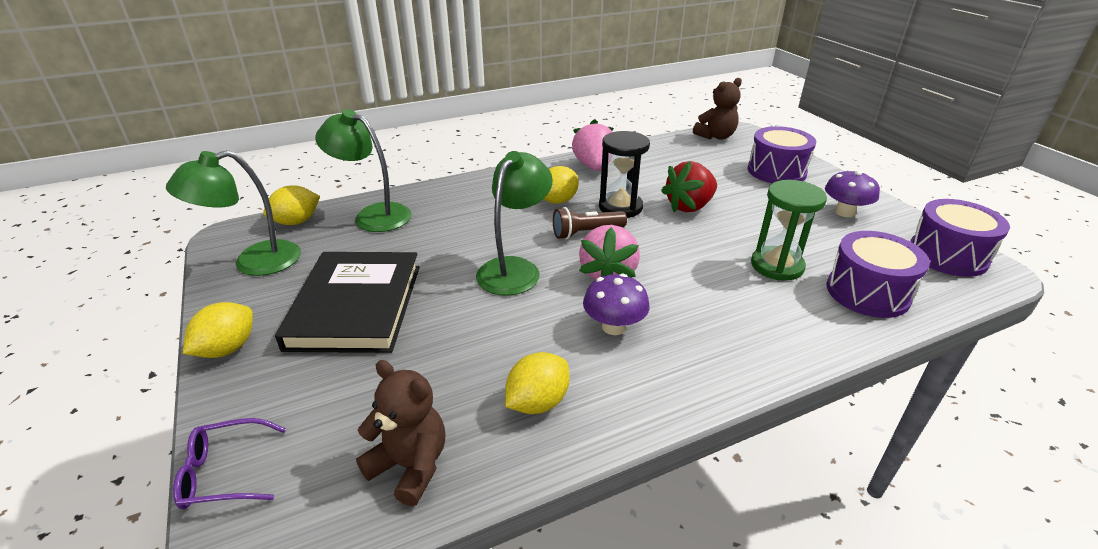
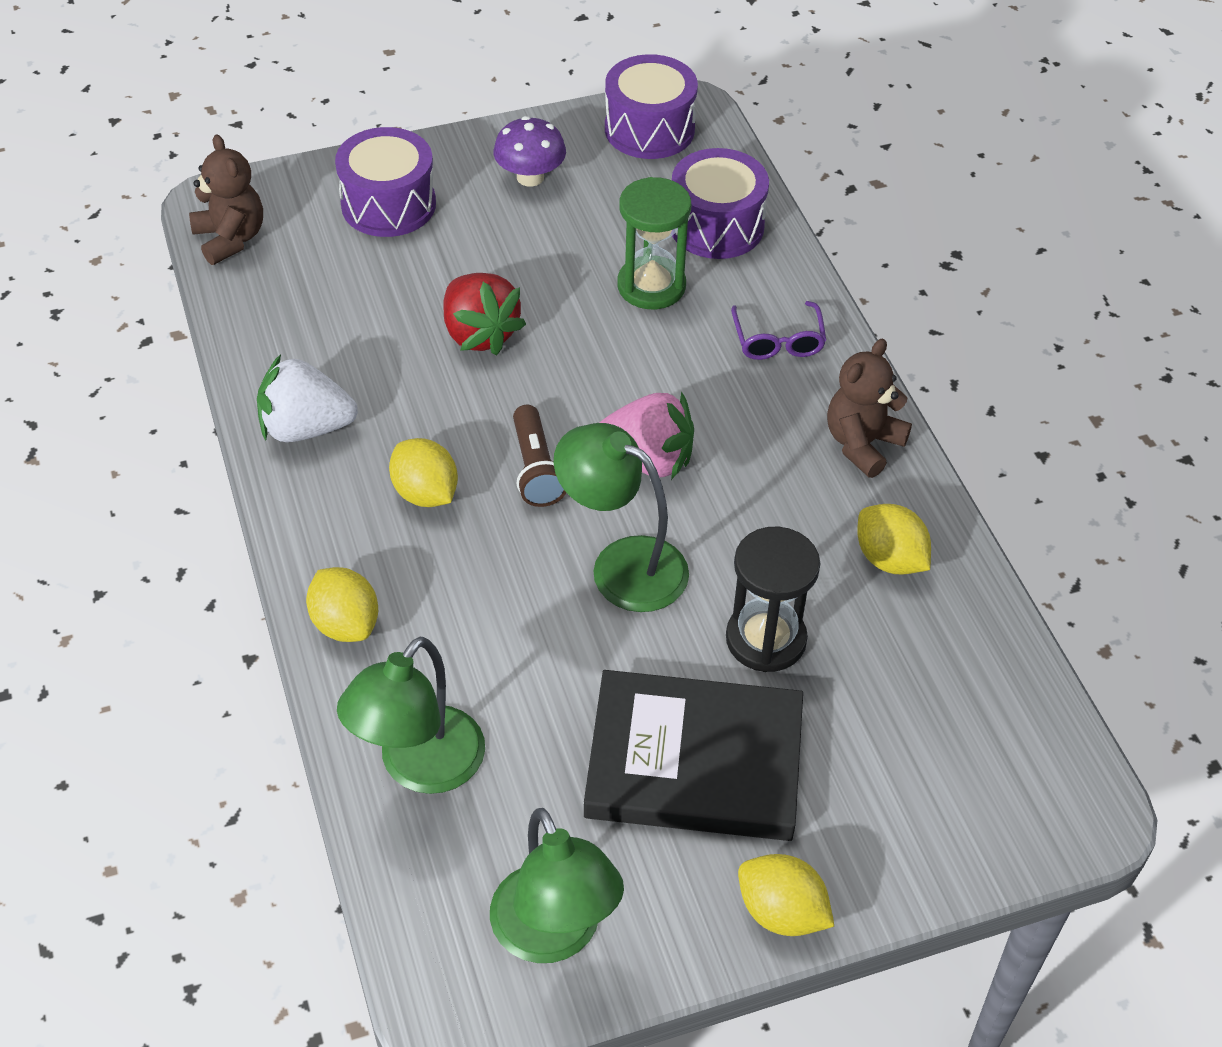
camera: 85 degrees left, 15 degrees up
purple glasses [173,418,286,509] -> purple glasses moved to [731,301,826,360]
yellow lemon [264,185,320,225] -> yellow lemon moved to [306,567,378,642]
brown teddy bear [356,360,446,506] -> brown teddy bear moved to [827,339,912,478]
pink strawberry [572,119,614,171] -> white strawberry [257,354,358,442]
purple mushroom [583,274,650,335] -> none
black hourglass [599,131,650,218] -> black hourglass moved to [726,527,820,672]

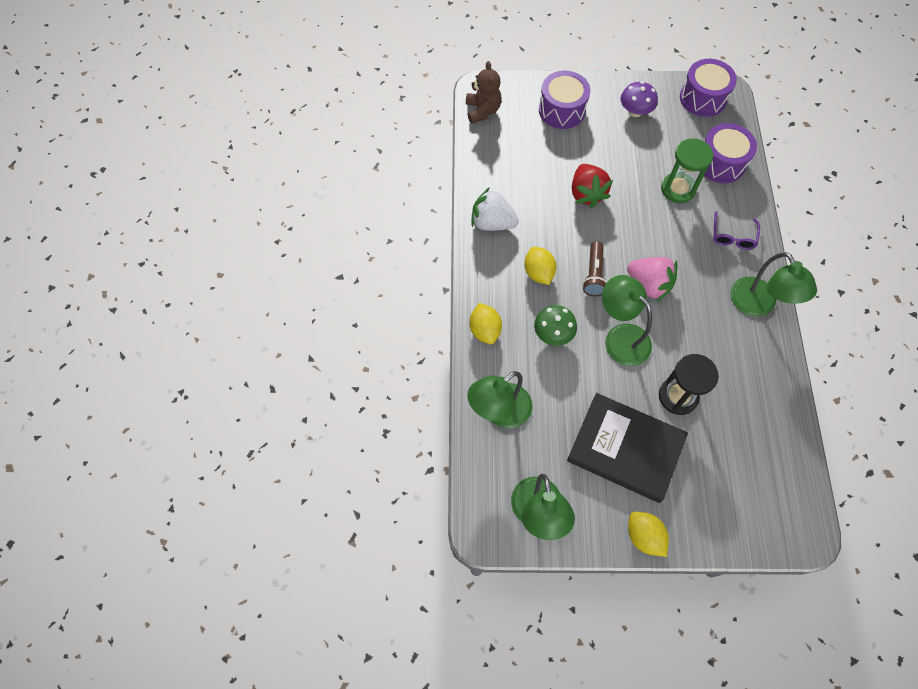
camera: 20 degrees right, 15 degrees up
brown teddy bear [827,339,912,478] -> green lamp [730,252,817,317]
yellow lemon [857,504,931,575] -> none
none -> green mushroom [534,305,577,346]

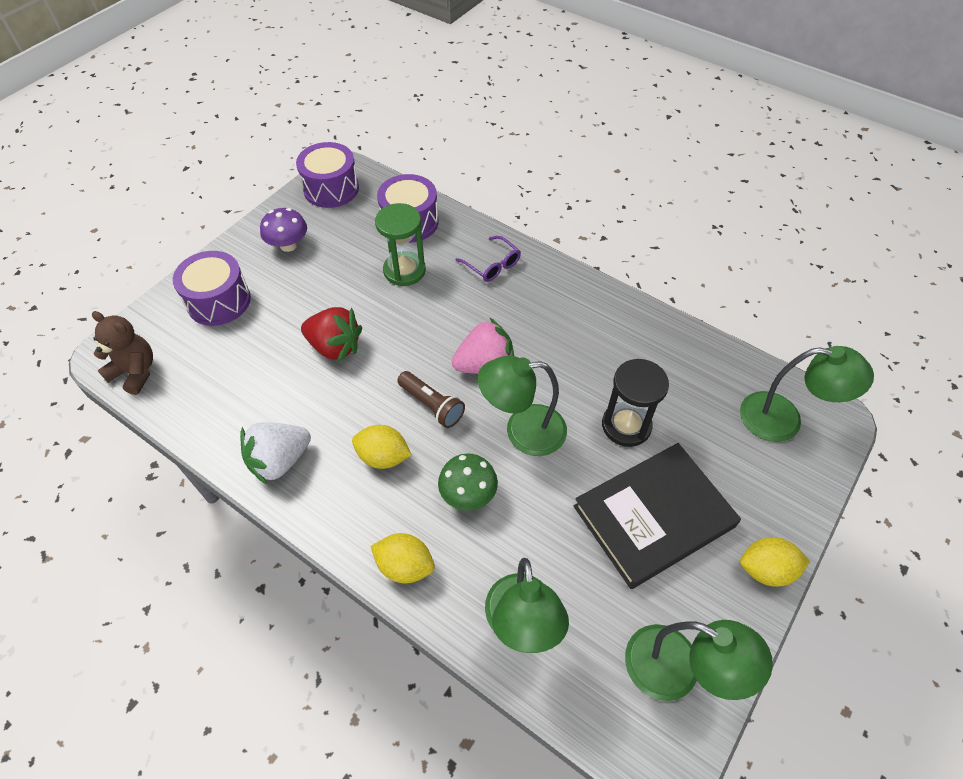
camera: 55 degrees left, 10 degrees down
green lamp [730,252,817,317] -> green lamp moved to [740,346,874,442]

